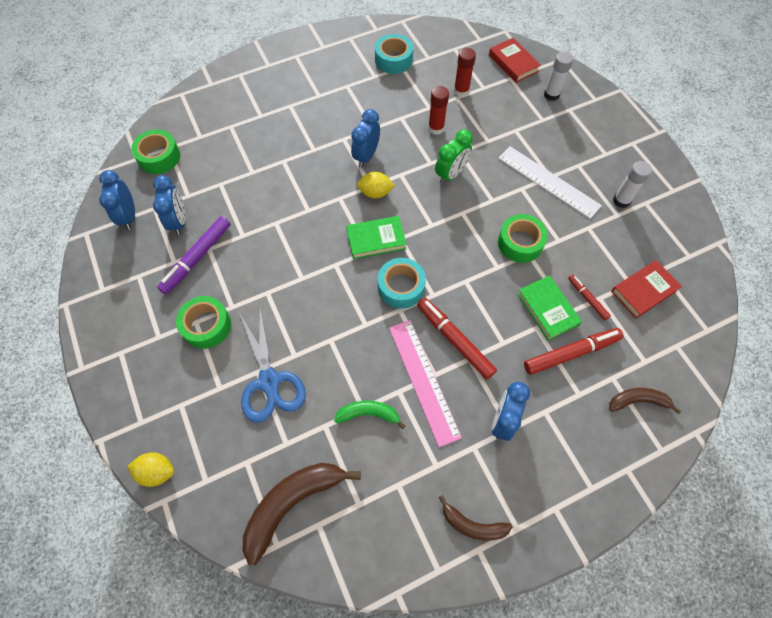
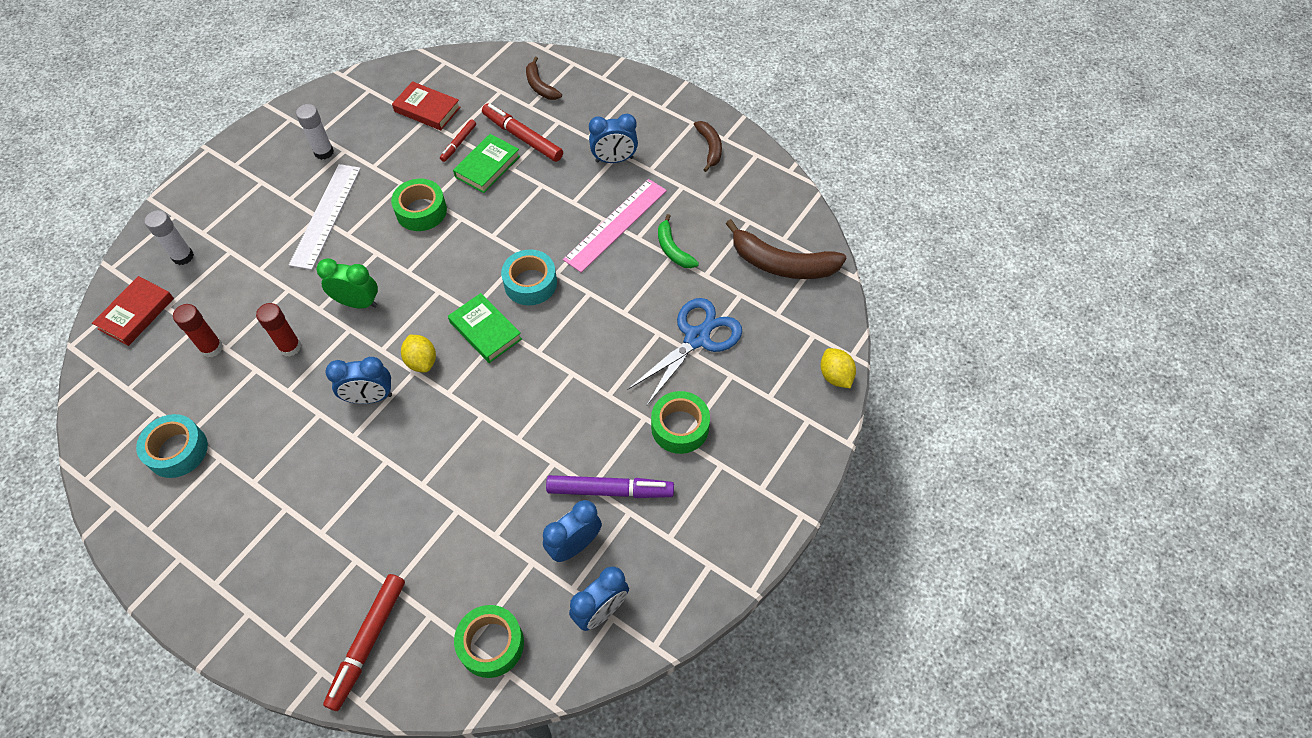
camera: 120 degrees left, 5 degrees down
red marker [417,297,497,379] -> red marker moved to [323,574,405,711]

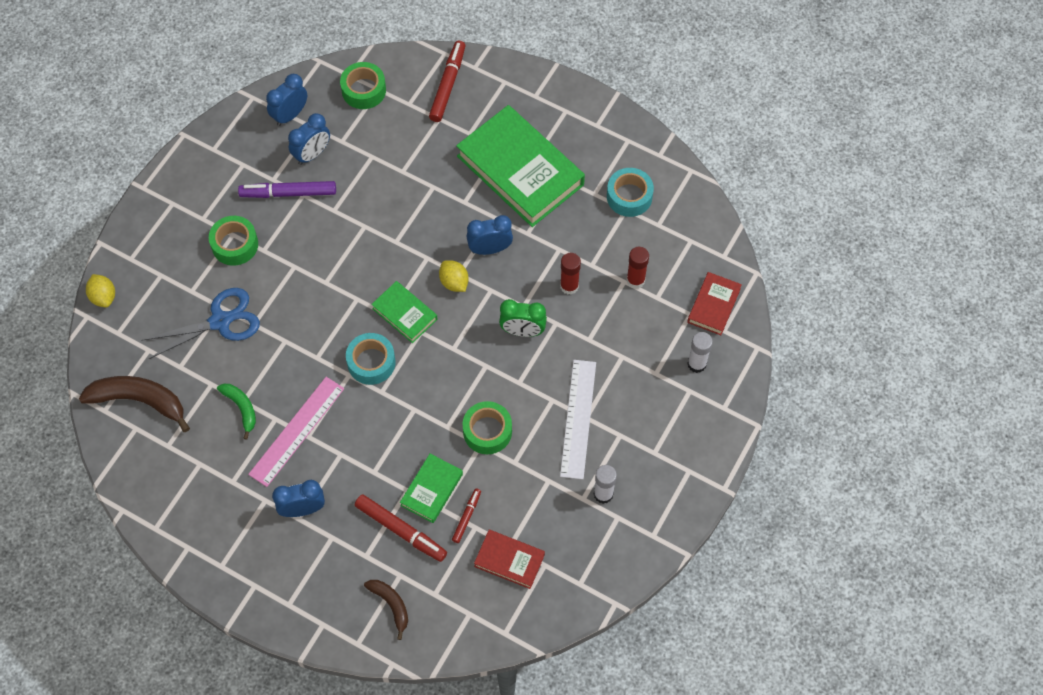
camera: 175 degrees right, 5 degrees up
blue scissors [627,298,742,405] -> blue scissors turned 150 degrees counterclockwise [141,288,260,359]
brown banana [694,121,722,172] -> none
none -> green book [456,105,585,227]

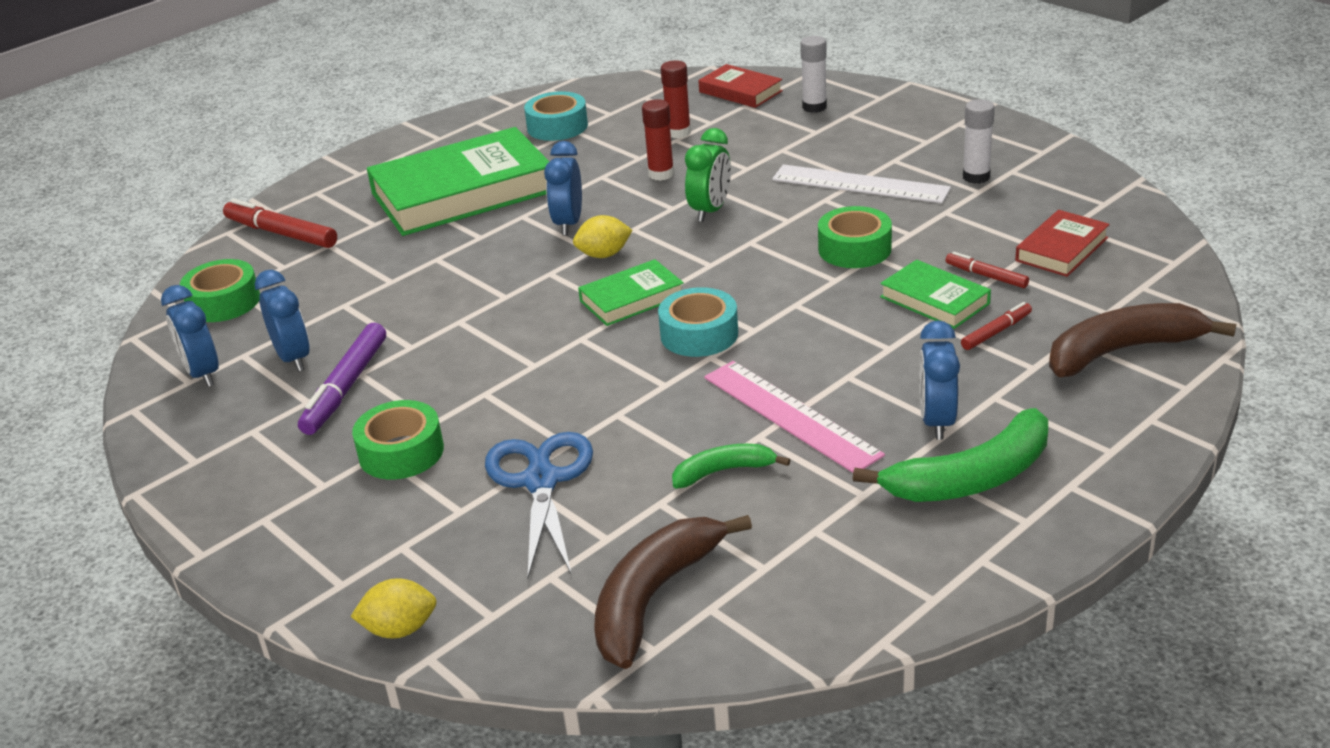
camera: 70 degrees left, 30 degrees down
red marker [354,494,447,562] -> red marker [961,302,1032,350], size x0.56
brown banana [364,580,408,640] -> brown banana [1049,303,1236,377], size x1.77
none -> green banana [853,408,1048,502]

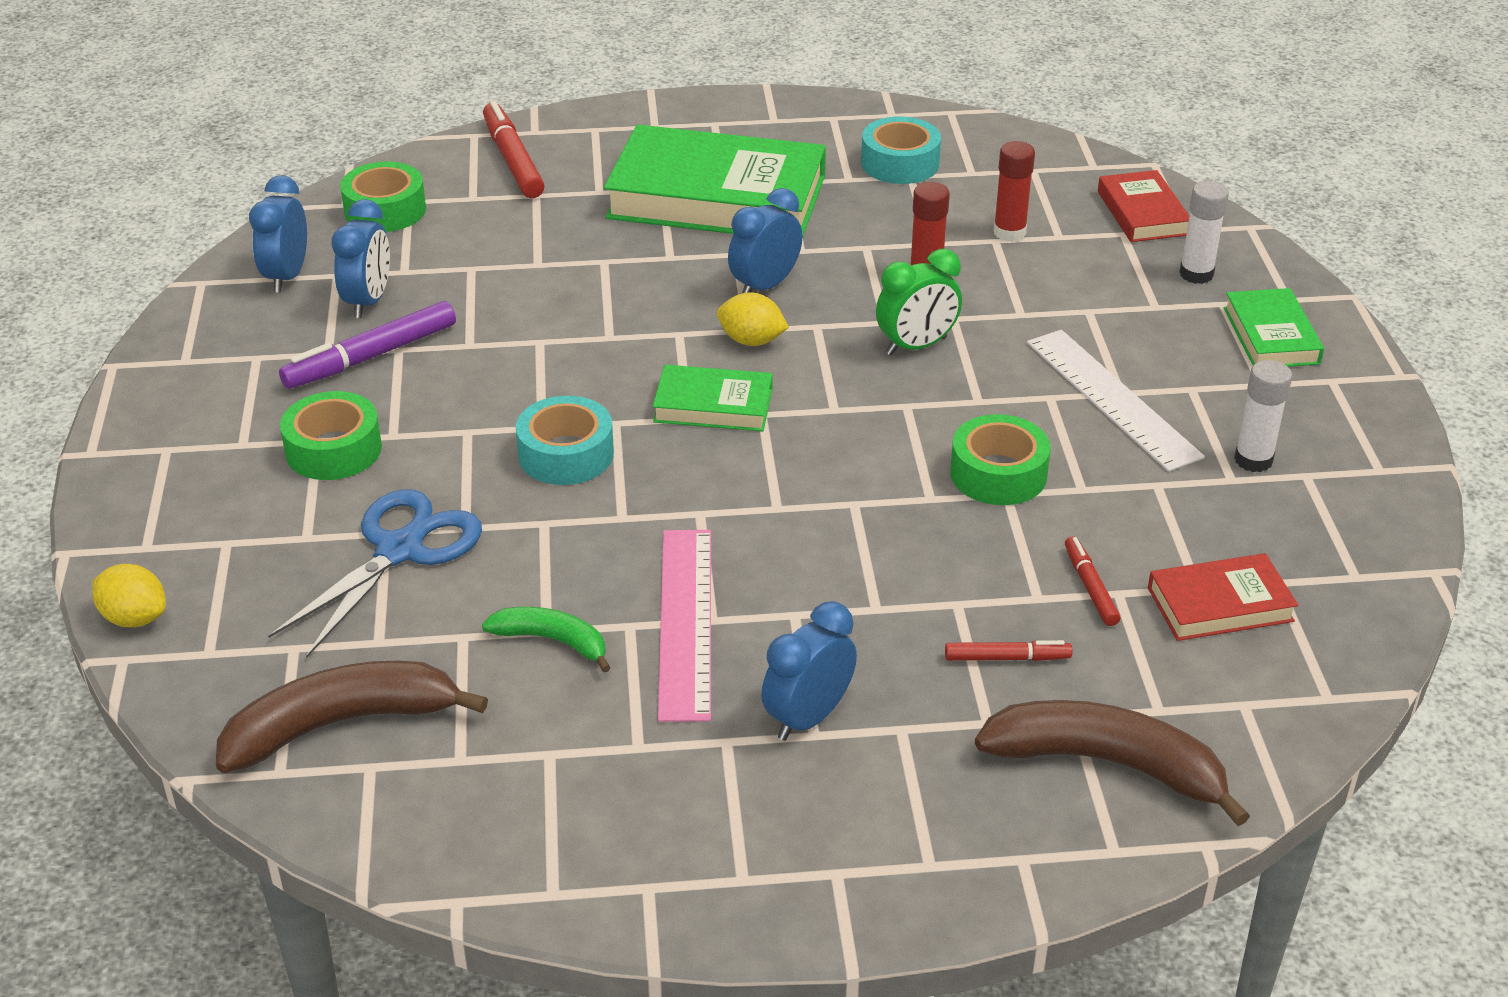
camera: 35 degrees right, 5 degrees up
turquoise tape [658,287,738,357] -> turquoise tape moved to [516,396,614,485]
green banana [853,408,1048,502] -> none
green book [880,260,991,329] -> green book moved to [1224,288,1324,367]

